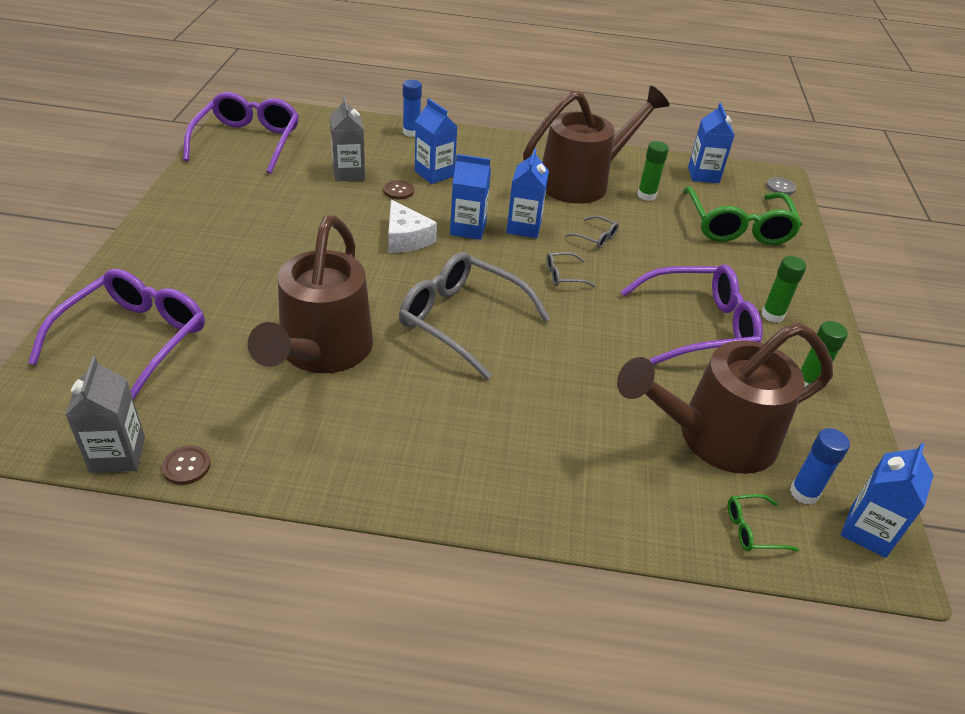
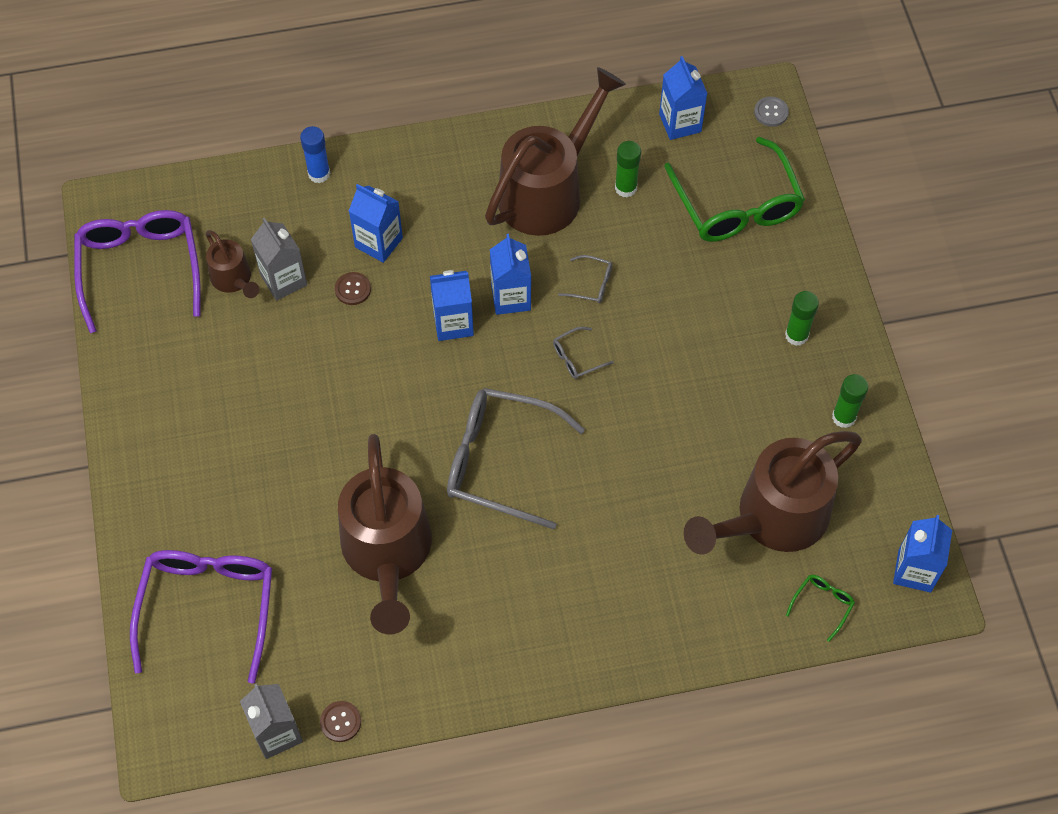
camera: 15 degrees left, 20 degrees up
white cheese [388,199,437,253] -> none
purple glasses [620,264,763,365] -> none
green glasses [728,494,799,552] -> green glasses turned 150 degrees clockwise [786,575,855,642]
blue glue stick [790,428,850,505] -> none
none -> brown watering can [206,230,259,298]

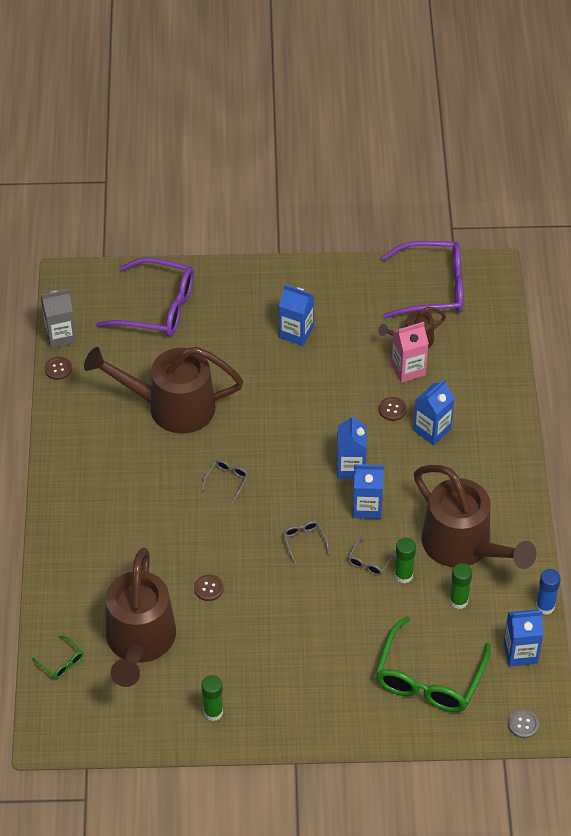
camera: 100 degrees right, 10 degrees down
grey carton [251,218,307,301] -> pink carton [391,322,429,383]
blue glue stick [300,126,330,183] -> blue glue stick moved to [536,569,561,615]
grey glasses [447,388,585,529] -> grey glasses [201,460,249,503], size x0.42
green glasses [664,137,805,242] -> green glasses turned 60 degrees counterclockwise [375,616,491,712]
brown watering can [684,431,862,555] -> brown watering can turned 150 degrees counterclockwise [106,548,176,687]
green glue stick [785,291,819,346] -> green glue stick moved to [394,538,416,584]
blue carton [893,515,952,592] -> blue carton moved to [279,285,314,346]
none -> brown button [194,574,224,601]

